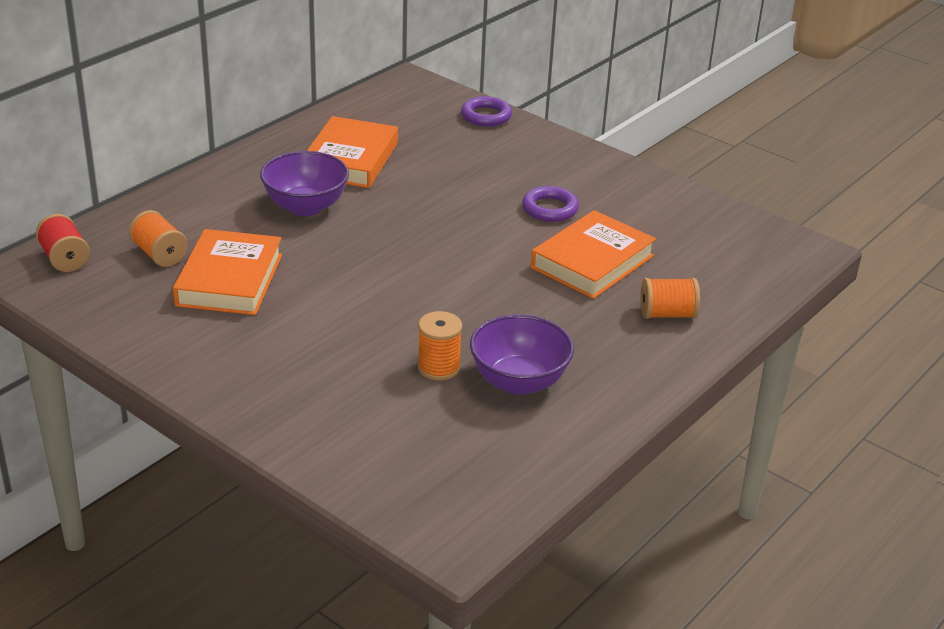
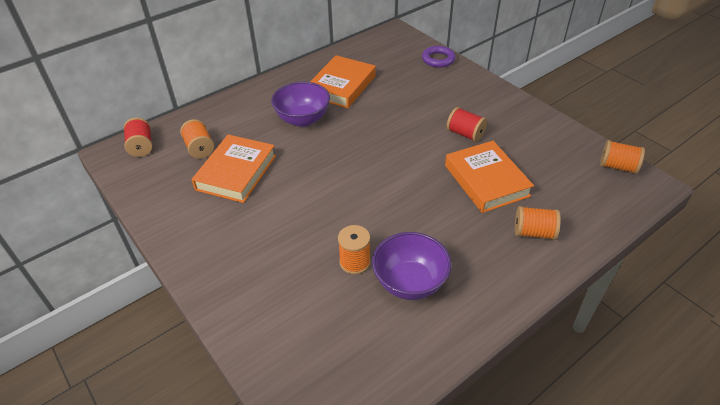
camera: 15 degrees right, 10 degrees up
purple ring [522,186,579,222] -> red spool [447,107,487,142]
orange book [531,210,656,299] -> orange book turned 75 degrees counterclockwise [445,141,534,213]
none -> orange spool [600,140,645,174]

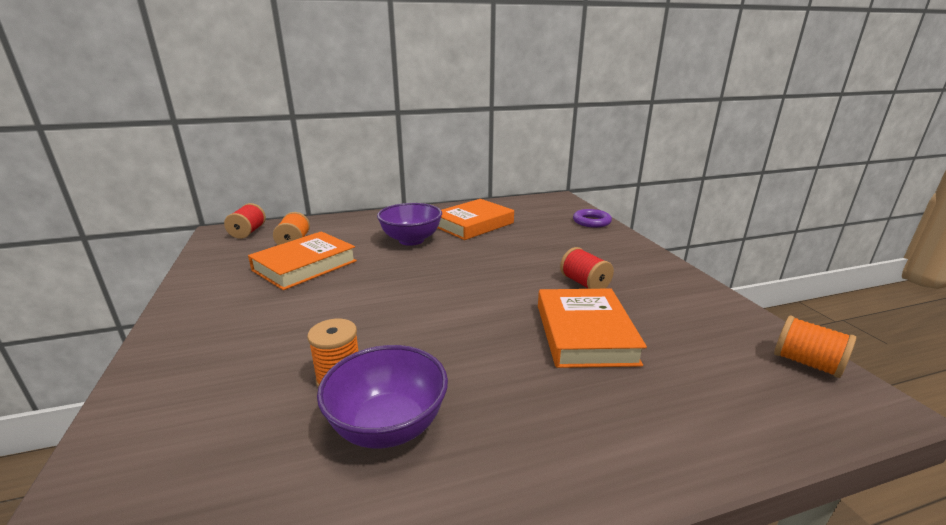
camera: 20 degrees right, 20 degrees down
orange spool [515,206,561,240] -> none

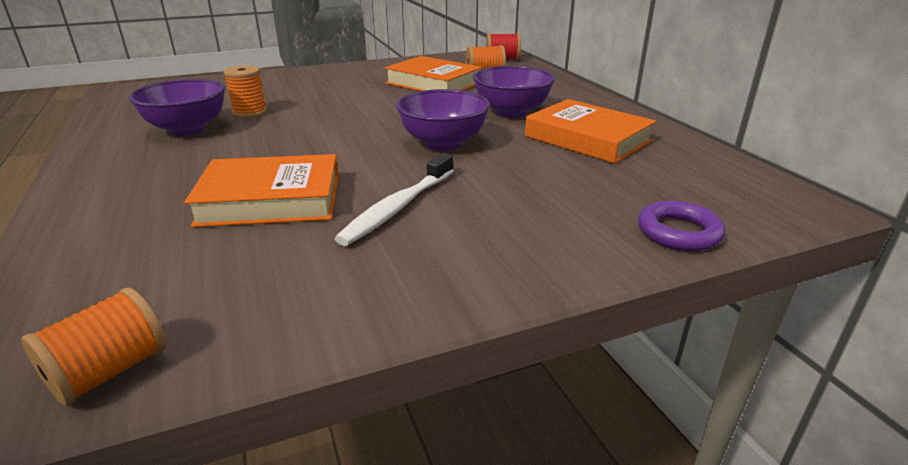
camera: 85 degrees right, 5 degrees up
red spool [560,247,614,289] -> white toothbrush [334,153,454,246]
none -> purple bowl [396,89,490,150]

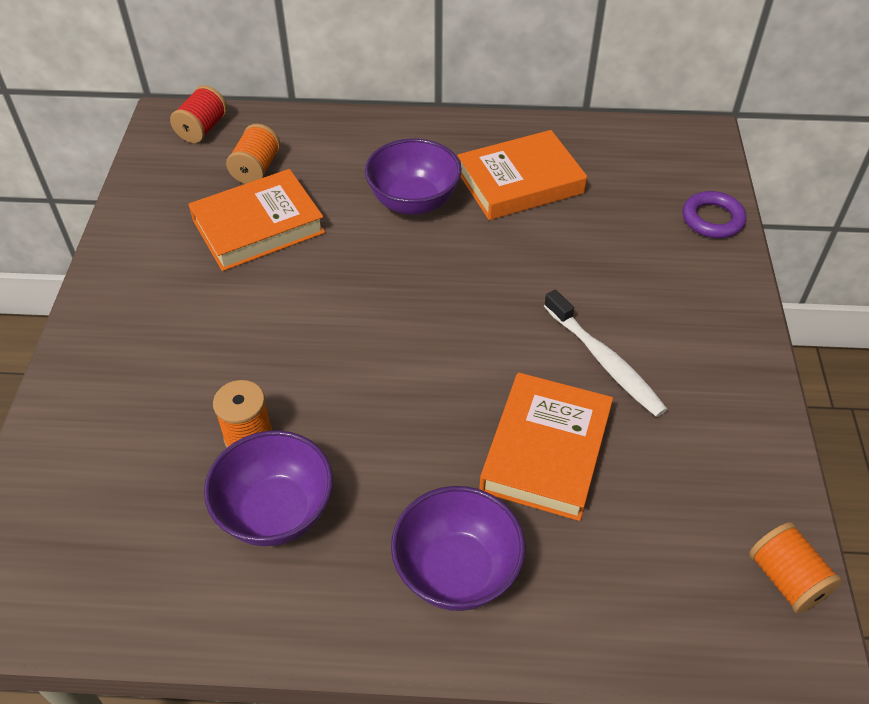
camera: 65 degrees left, 20 degrees up
purple bowl [396,89,490,150] -> purple bowl moved to [391,486,525,611]

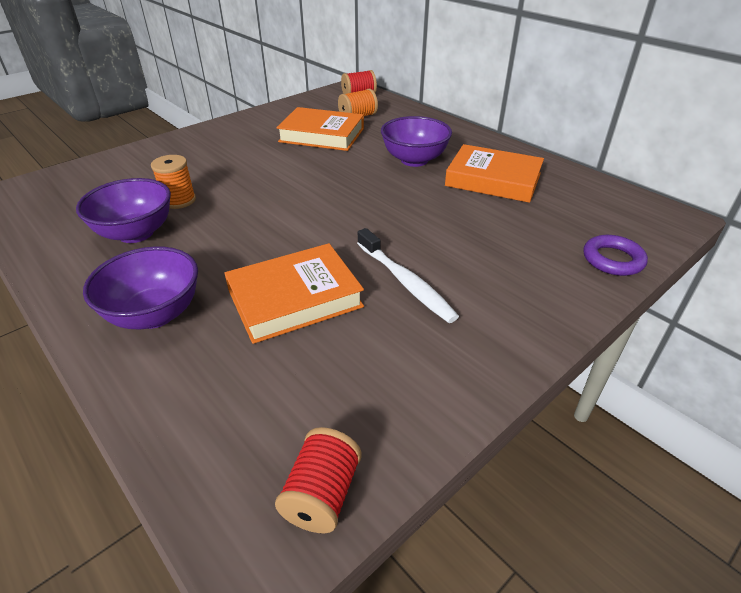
camera: 45 degrees right, 10 degrees down
white toothbrush [544,290,667,417] -> white toothbrush turned 45 degrees counterclockwise [357,228,459,323]
orange spool [749,522,842,613] -> red spool [275,427,362,533]

